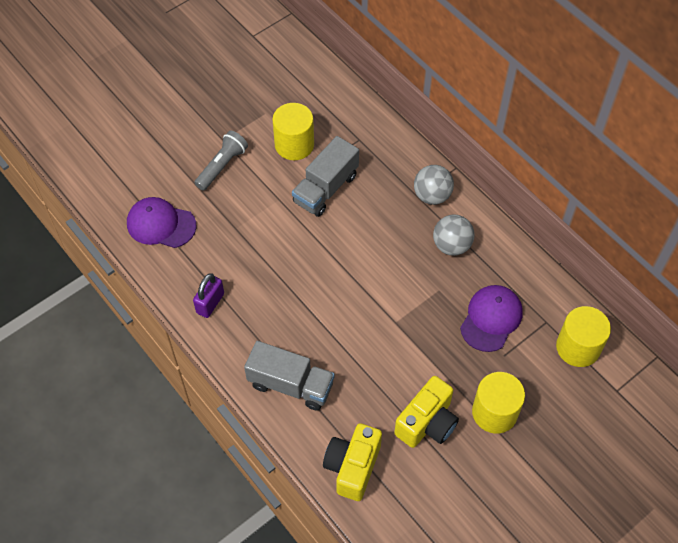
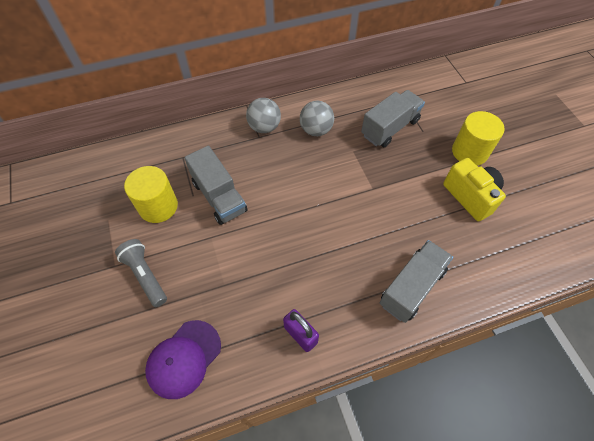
camera: 70 degrees left, 0 degrees up
yellow camera [323,423,382,501] -> none
purple cap [460,285,523,352] -> grey truck [361,90,425,147]
yellow cylinder [556,306,611,367] -> none

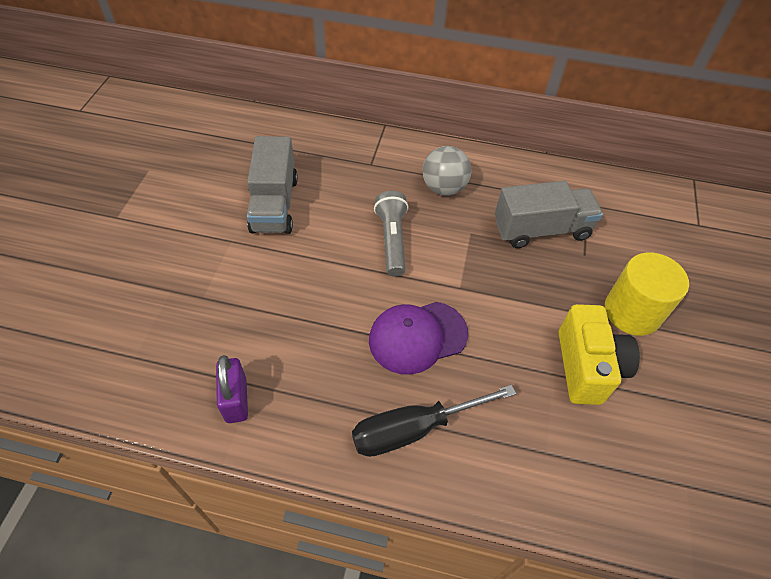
camera: 30 degrees right, 5 degrees down
grey flashlight [115,239,167,307] -> grey flashlight moved to [374,191,408,277]
yellow cylinder [124,166,178,223] -> none
purple cap [145,320,221,399] -> purple cap moved to [369,302,468,375]
grey ball [246,98,281,133] -> none
grey truck [380,240,453,323] -> black screwdriver [352,385,516,457]

